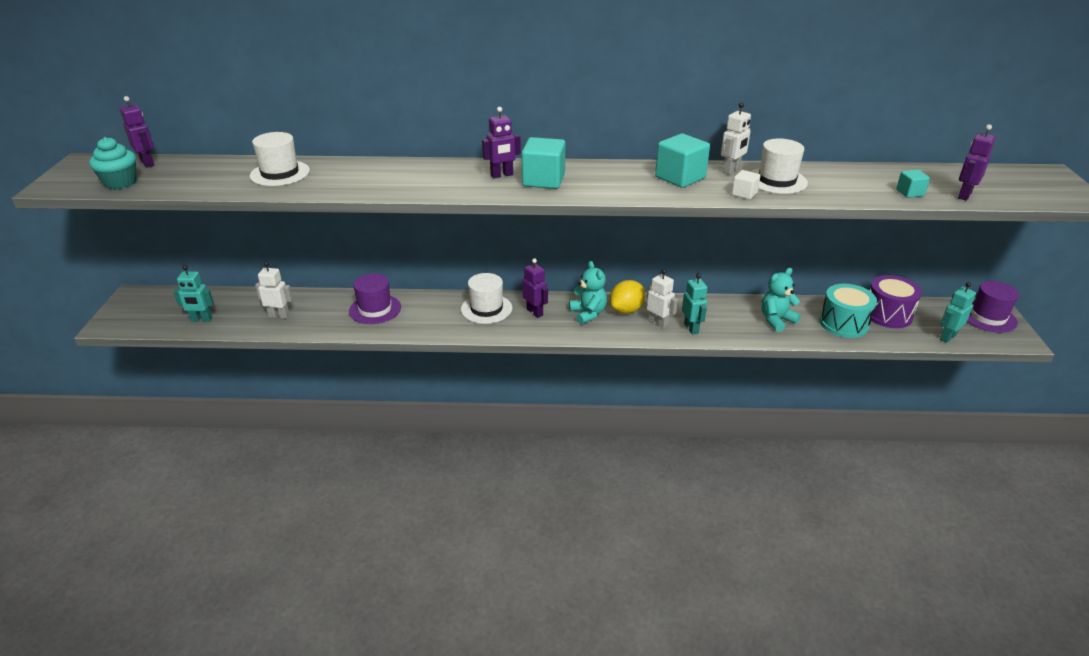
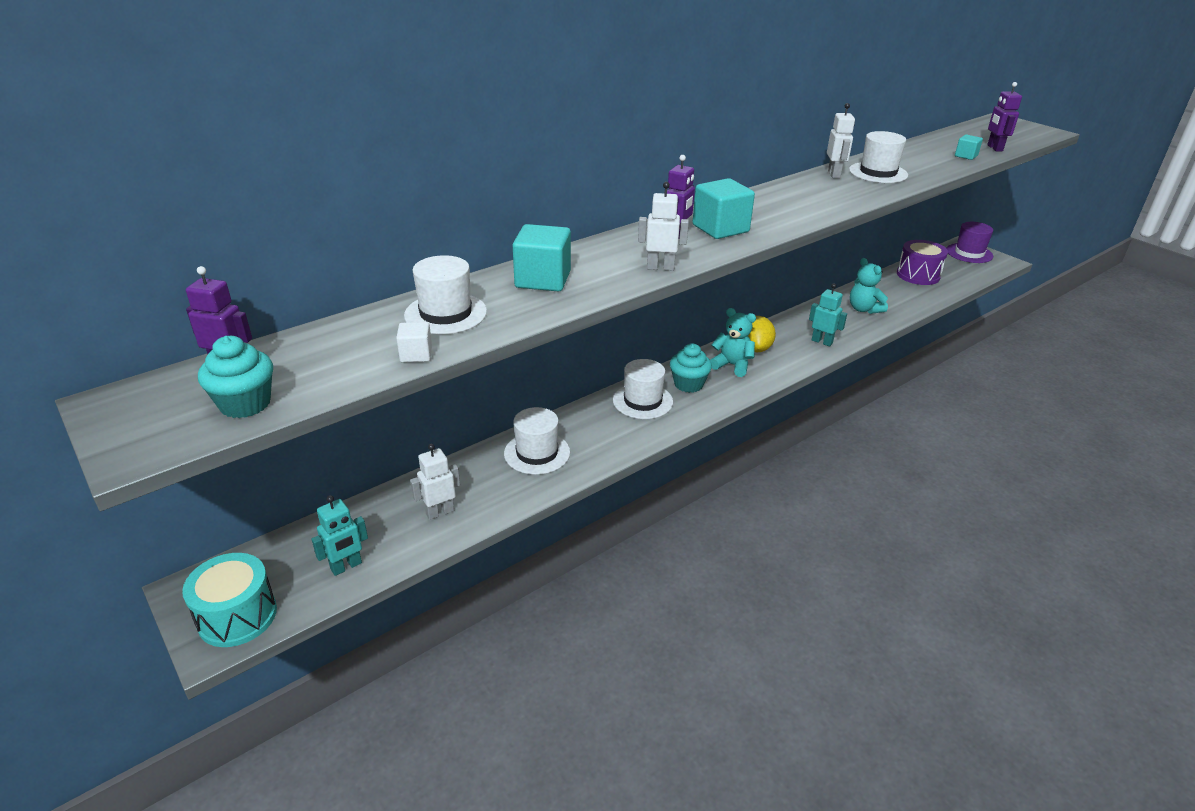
camera: 40 degrees left, 0 degrees up
purple hat [349,273,401,324] -> white hat [504,407,570,475]
purple robot [522,258,548,318] -> turquoise cupcake [670,343,712,393]
white robot [646,269,678,329] -> white robot moved to [638,182,689,271]
turquoise cube [655,133,710,188] -> turquoise cube moved to [513,224,571,292]
white cube [732,170,761,200] -> white cube moved to [396,322,432,363]
turquoise teddy bear [761,268,801,332] -> turquoise teddy bear turned 45 degrees counterclockwise [850,258,888,314]
turquoise drum [819,284,877,338] -> turquoise drum moved to [182,553,277,647]
turquoise robot [940,282,976,343] -> none

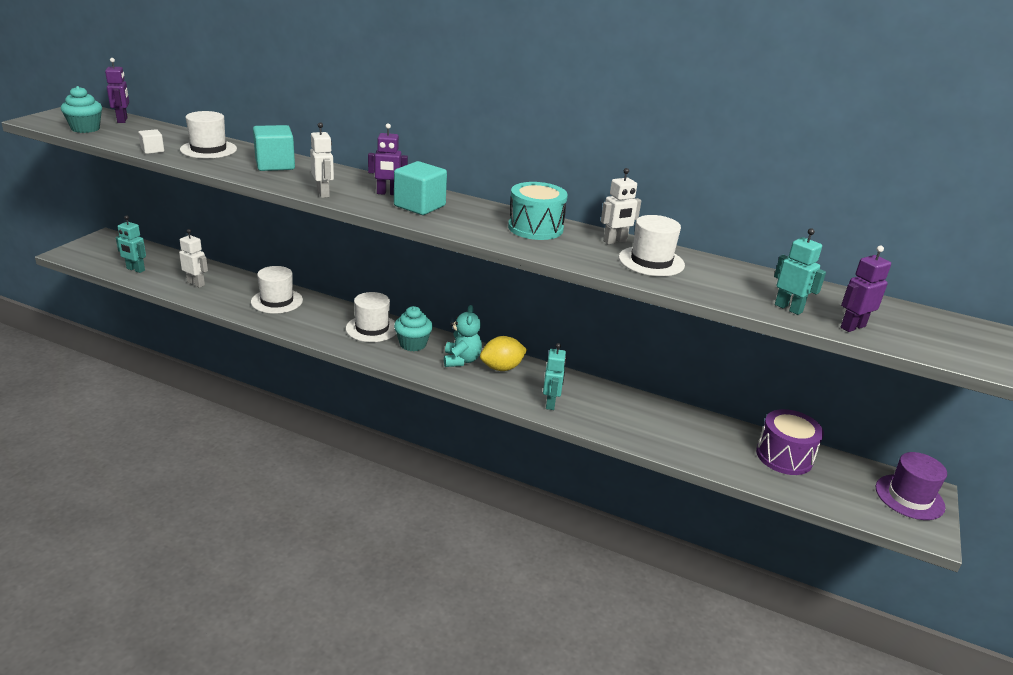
camera: 60 degrees right, 5 degrees down
turquoise drum [182,553,277,647] -> turquoise drum moved to [508,182,568,240]
turquoise teddy bear [850,258,888,314] -> none
turquoise cube [955,134,983,160] -> turquoise robot [774,228,826,315]

